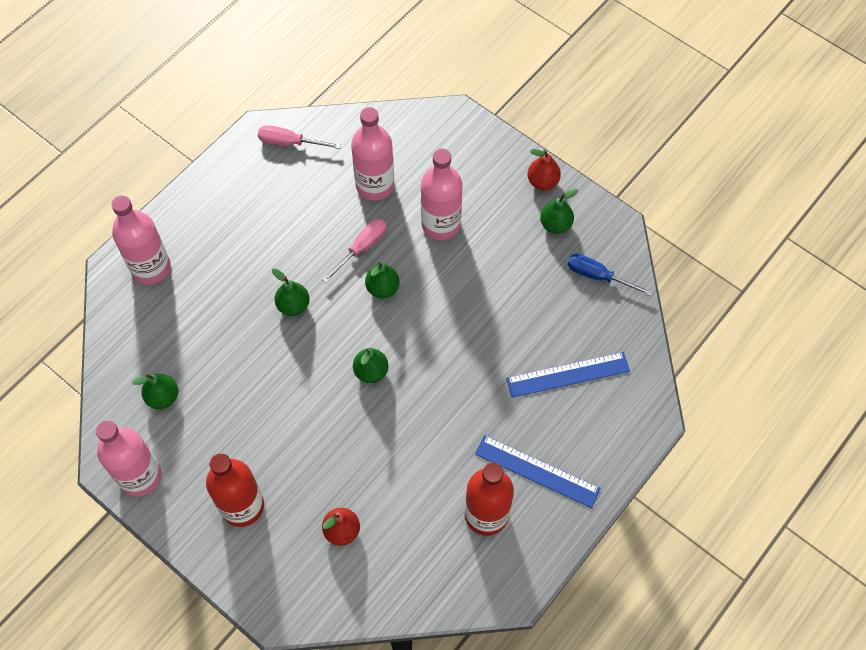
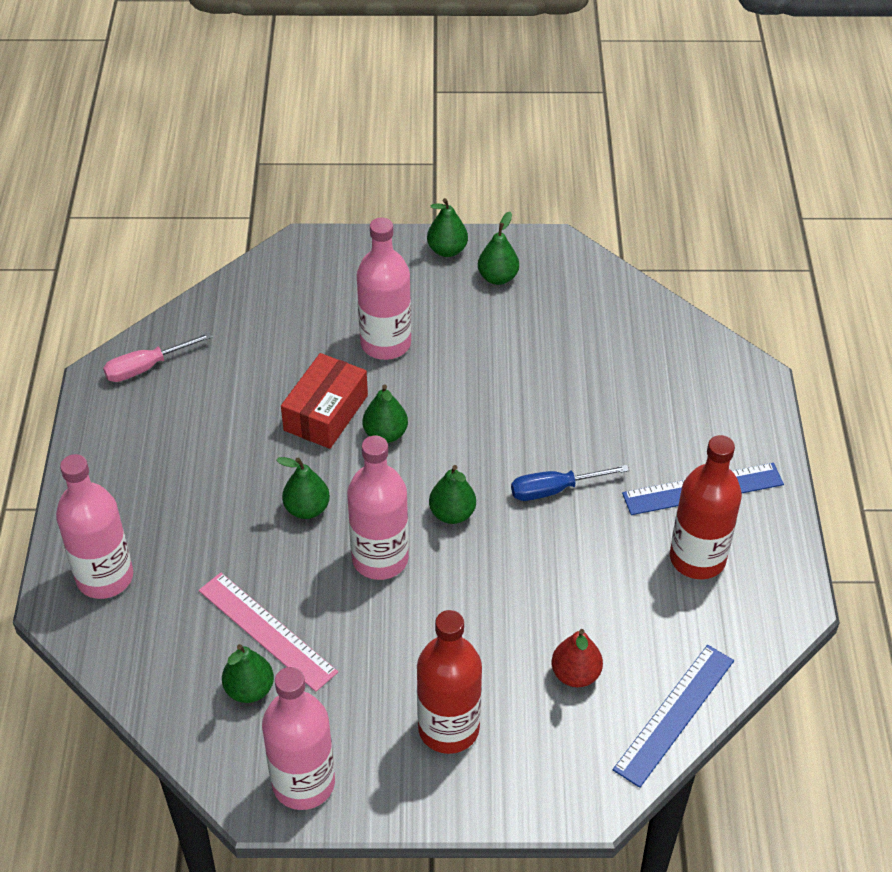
camera: 40 degrees left, 15 degrees down
pink screwdriver [322,219,387,283] -> red box [281,353,368,449]
pink bottle [351,107,394,201] -> pink bottle moved to [347,436,409,580]
blue ruler [506,352,630,398] -> blue ruler moved to [613,645,734,788]
red pear [528,149,561,190] -> green pear [427,198,468,257]
blue screwdriver [567,254,653,296] -> blue screwdriver moved to [511,465,629,501]
none -> pink ruler [199,572,338,692]

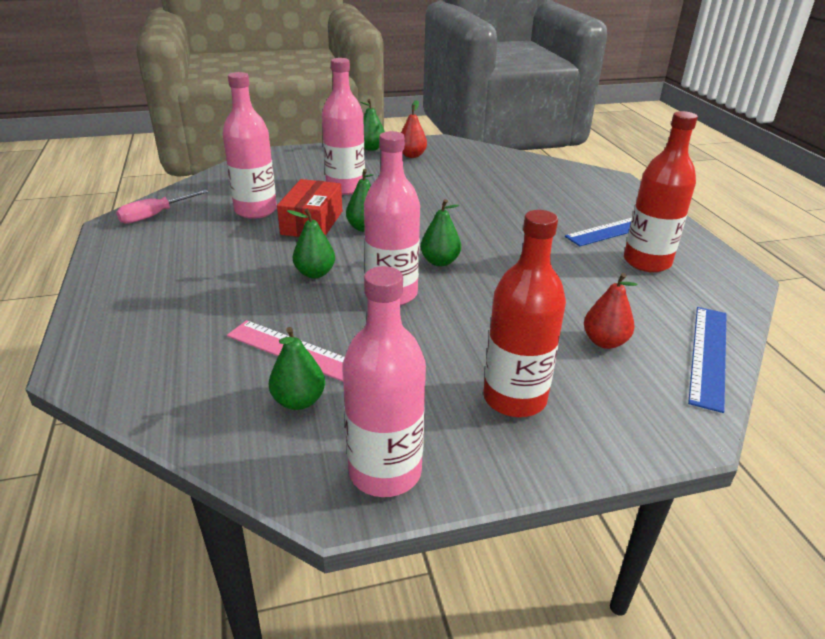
camera: 15 degrees left, 15 degrees down
pink bottle [56,454,133,599] -> pink bottle moved to [223,72,277,219]
green pear [478,212,519,285] -> red pear [401,100,427,158]
blue screwdriver [511,465,629,501] -> none

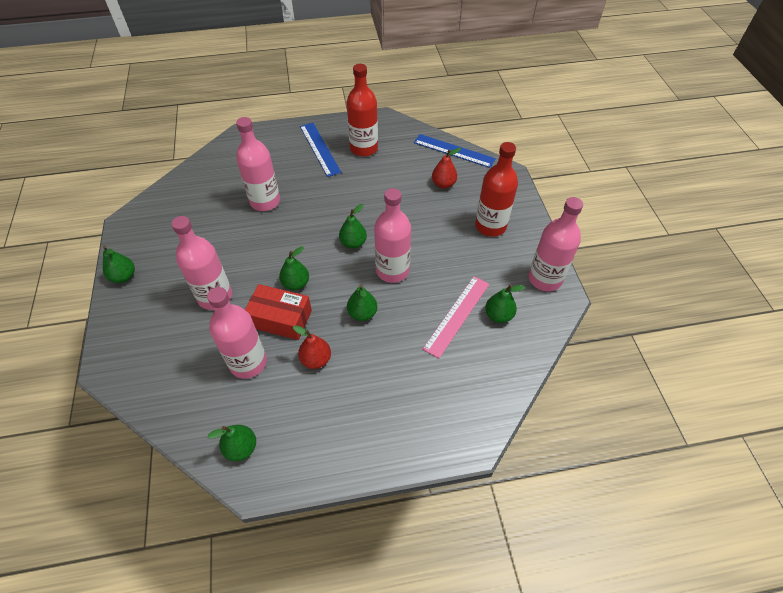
camera: 85 degrees left, 20 degrees up
pink screwdriver [116,190,208,224] -> green pear [208,425,256,461]
red pear [401,100,427,158] -> red pear moved to [293,325,331,369]
none -> pink bottle [236,117,280,211]

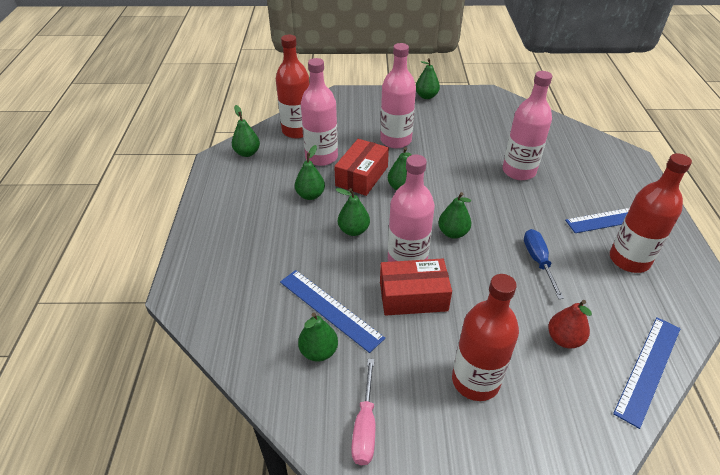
camera: 100 degrees right, 10 degrees down
red pear [293,325,331,369] -> green pear [295,145,325,200]
pink ruler [423,276,489,359] -> blue ruler [280,270,385,353]
pink bottle [528,197,583,291] -> pink screwdriver [351,359,375,465]
none -> red bottle [276,35,310,139]
none -> red box [380,259,452,315]
none -> blue screwdriver [524,229,564,299]

